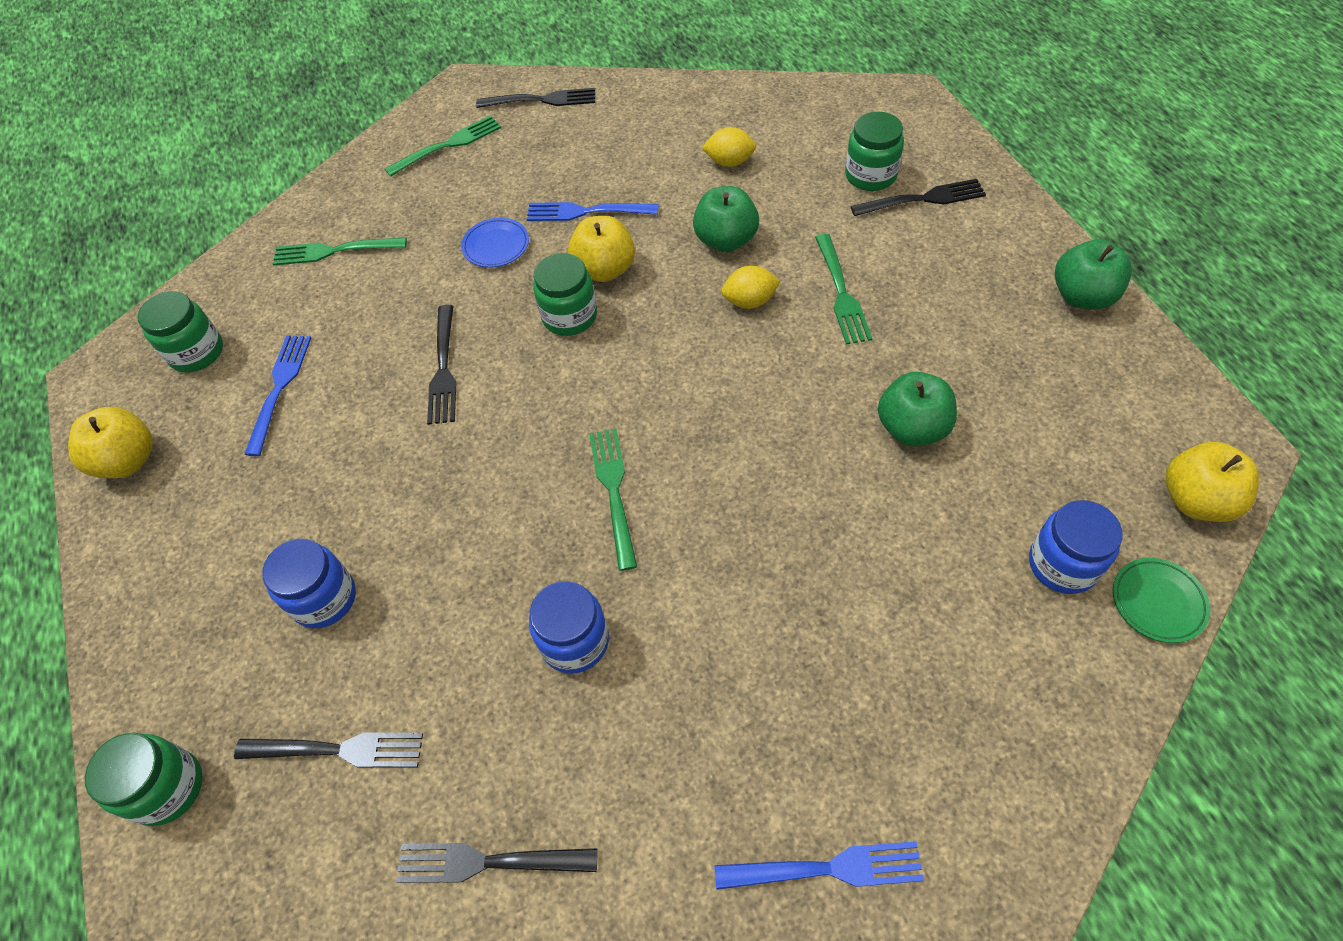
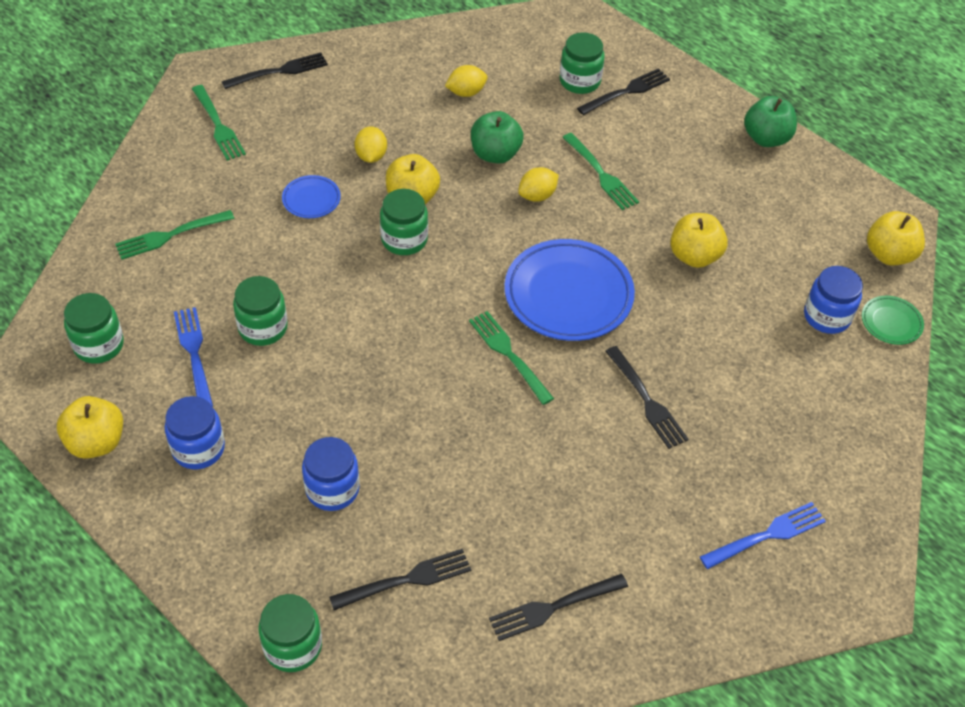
camera: 30 degrees left, 5 degrees down
green fork [385,115,501,177] -> green fork turned 120 degrees clockwise [192,85,246,161]
black fork [427,305,456,425] -> black fork moved to [605,346,689,449]
blue fork [526,202,659,221] -> yellow lemon [355,126,387,163]
blue jar [529,581,609,674] -> blue jar moved to [165,396,225,469]
green apple [878,372,957,447] -> yellow apple [671,213,728,268]
none -> green jar [233,276,288,346]
none -> blue plate [504,239,635,341]

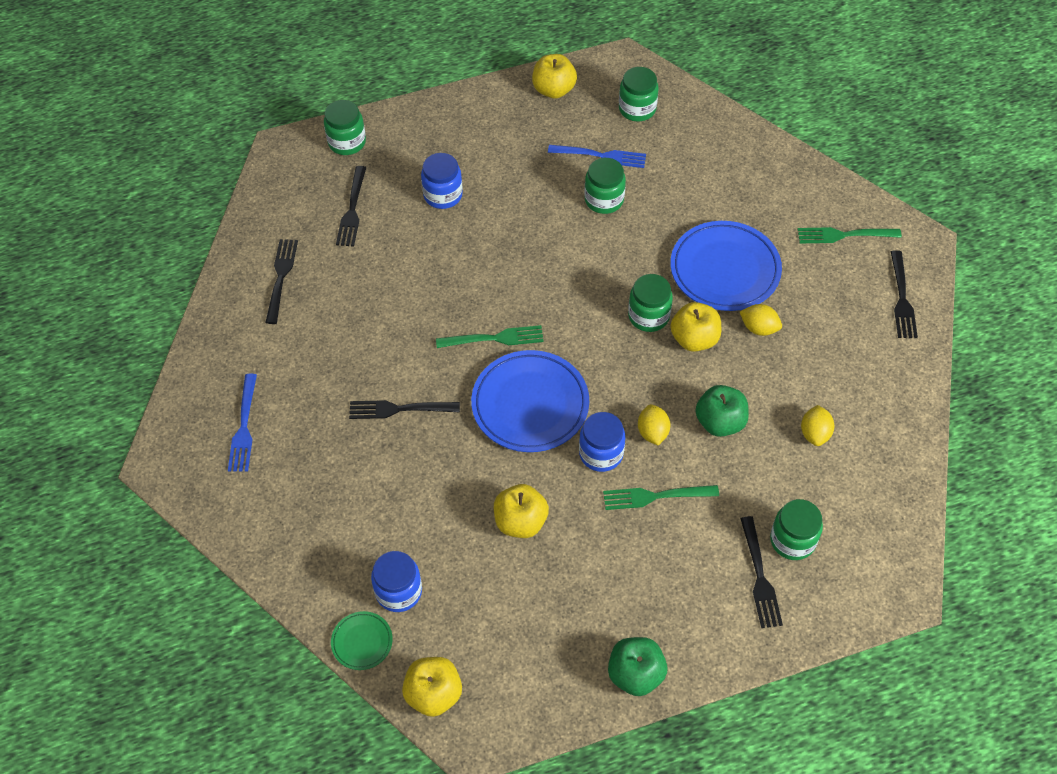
camera: 120 degrees right, 5 degrees up
green fork [115,210,234,260] -> none
blue jar [165,396,225,469] -> blue jar moved to [579,412,625,472]
blue plate [282,175,341,218] -> blue plate [670,221,782,311], size x2.12

